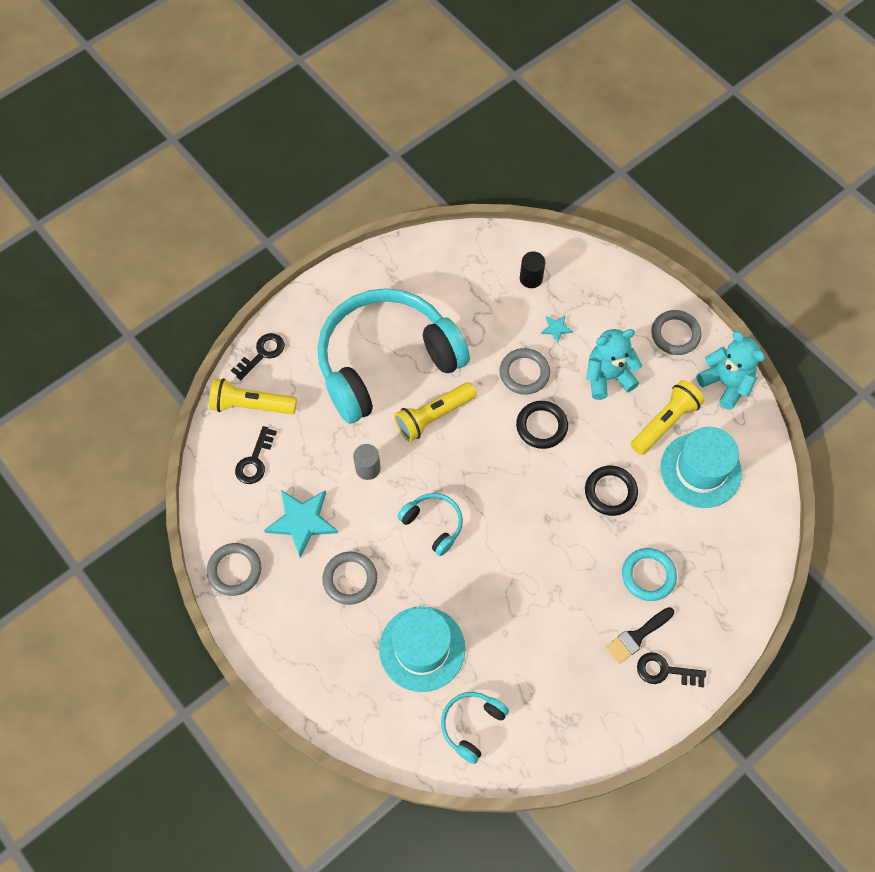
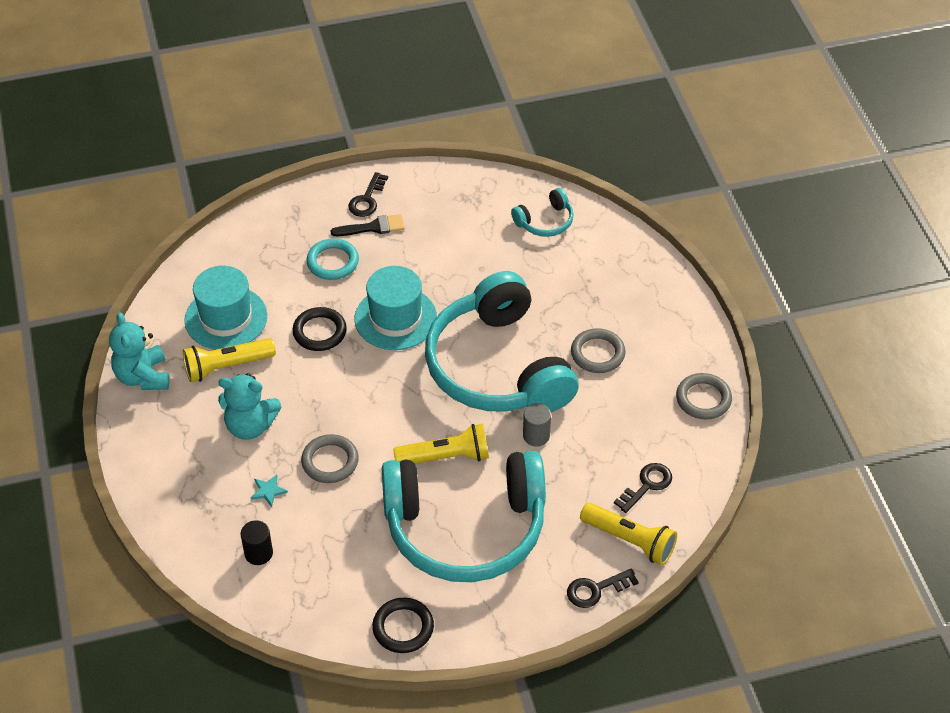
camera: 155 degrees left, 15 degrees down
turquoise star [264,490,338,558] -> none
turquoise hat [379,606,465,692] -> turquoise hat moved to [355,266,437,350]
turquoise headphones [397,493,463,556] -> turquoise headphones [425,271,579,412], size x2.45
black ring [516,401,568,449] -> black ring moved to [372,598,434,653]
black key [637,652,706,687] -> black key turned 75 degrees clockwise [348,172,388,217]
grey ring [651,310,702,355] -> none

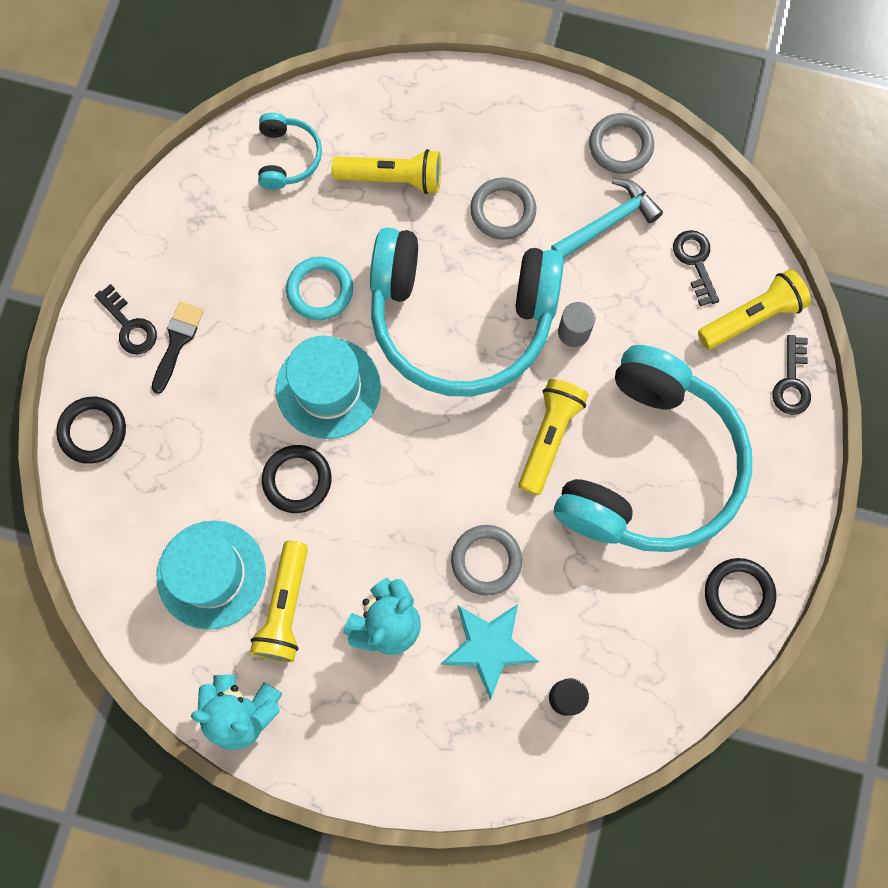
camera: 60 degrees left, 25 degrees up
turquoise star [251,475,288,507] -> turquoise star [440,604,539,700], size x2.13
turquoise ring [306,239,359,280] -> turquoise ring moved to [286,257,353,320]
none -> black ring [56,397,126,464]
none -> yellow flashlight [331,149,441,194]
none -> turquoise hammer [551,179,663,259]

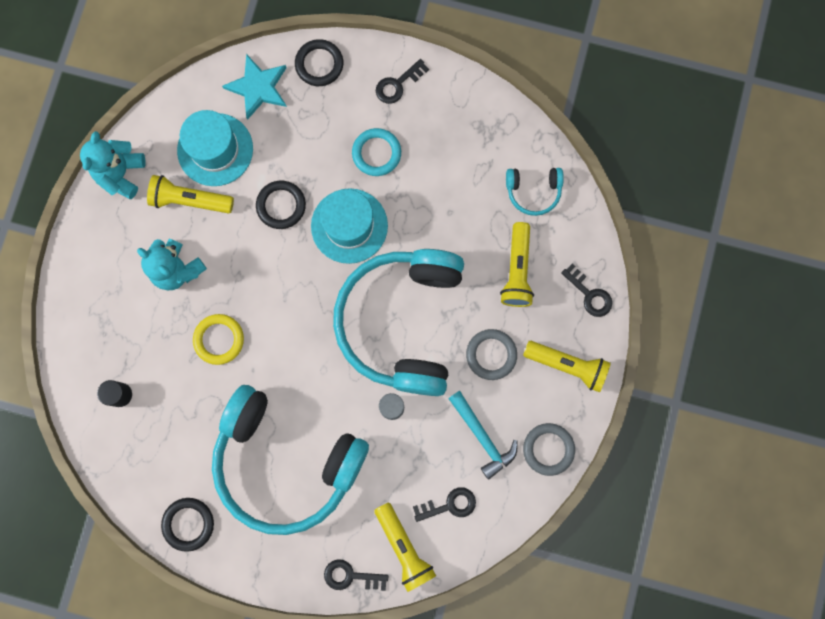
camera: 90 degrees right, 5 degrees up
black brush [152,301,204,394] -> none
turquoise ring [286,257,353,320] -> turquoise ring moved to [352,128,401,176]
turquoise star [440,604,539,700] -> turquoise star moved to [222,54,287,120]
grey ring [451,525,522,596] -> yellow ring [193,314,244,365]
yellow flashlight [519,379,588,495] -> yellow flashlight moved to [523,341,611,392]
none -> black key [561,263,612,317]

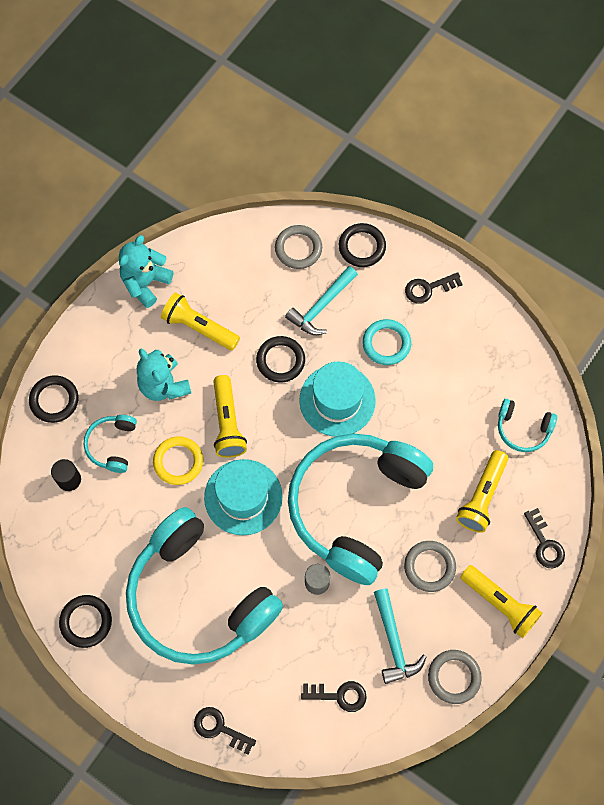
camera: 20 degrees right, 10 degrees down
turquoise hat [177,110,253,186] -> turquoise hat moved to [204,459,282,535]
turquoise star [222,54,287,120] -> grey ring [275,225,322,269]
yellow flashlight [374,502,436,592] -> yellow flashlight moved to [213,375,247,458]
none -> black ring [29,375,78,423]
none -> turquoise headphones [84,415,137,473]
none -> turquoise hammer [285,266,358,335]

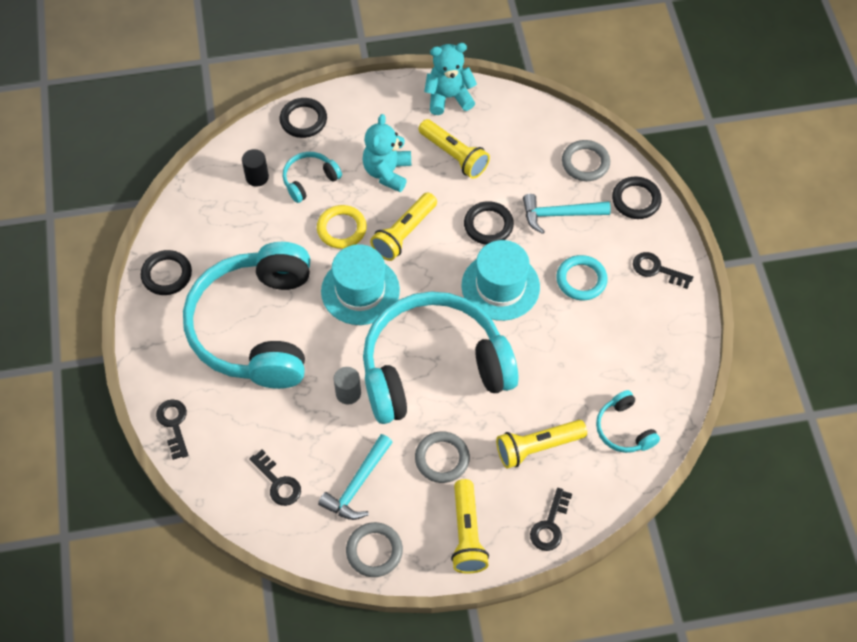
camera: 45 degrees right, 10 degrees down
yellow flashlight [161,292,240,351] -> yellow flashlight turned 150 degrees clockwise [419,119,490,179]

